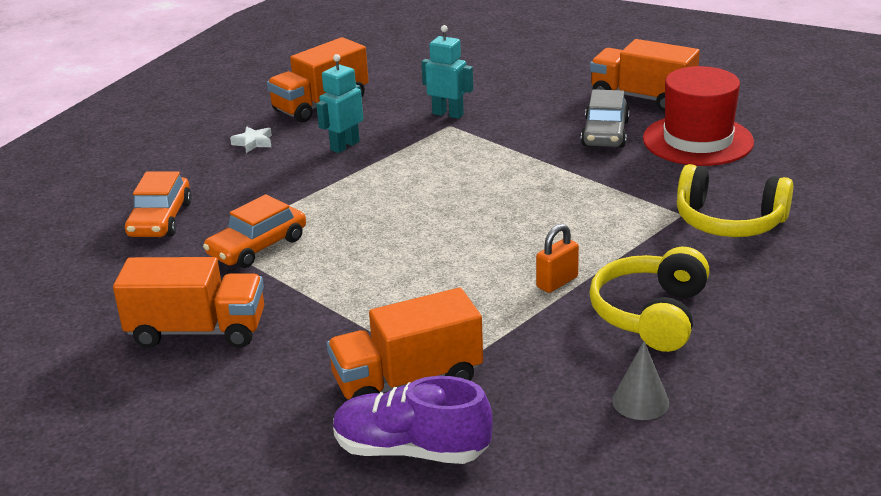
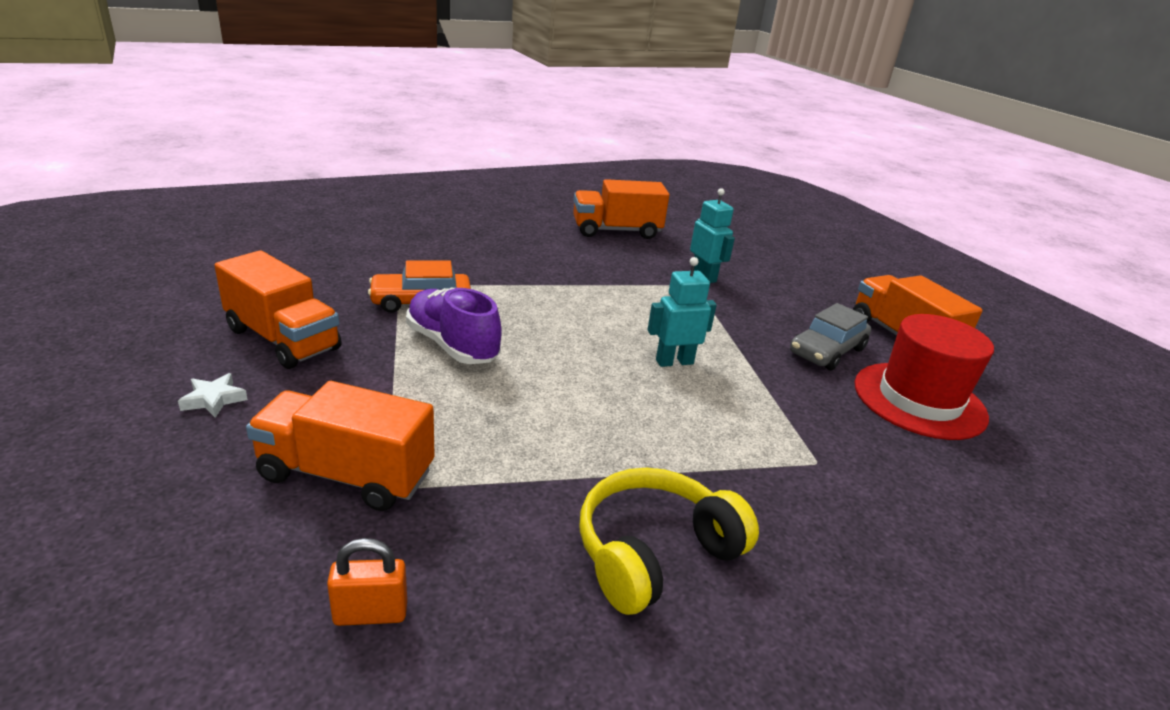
camera: 30 degrees right, 0 degrees up
orange car [125,171,192,237] -> none
white star [230,127,272,153] -> white star moved to [178,373,248,418]
turquoise robot [316,54,363,153] -> turquoise robot moved to [648,257,717,367]
purple shoe [333,376,493,464] -> purple shoe moved to [406,288,502,364]
orange padlock [536,224,579,293] -> orange padlock moved to [327,538,407,626]
grey cone [612,341,669,420] -> none
yellow headphones [677,164,793,237] -> none

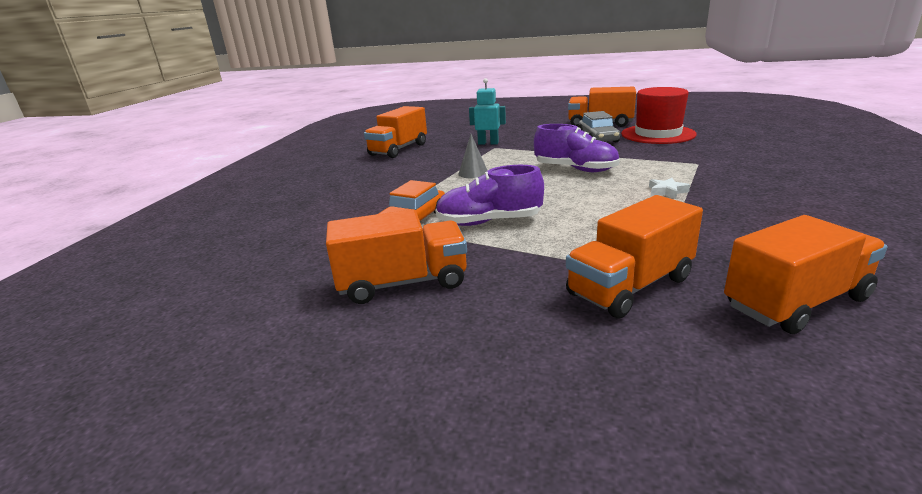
camera: 45 degrees left, 5 degrees down
white star [178,373,248,418] -> white star moved to [649,178,690,199]
orange padlock [327,538,407,626] -> orange truck [724,215,887,334]
yellow headphones [579,468,759,615] -> none
turquoise robot [648,257,717,367] -> purple shoe [534,124,620,172]
none -> grey cone [458,134,488,178]

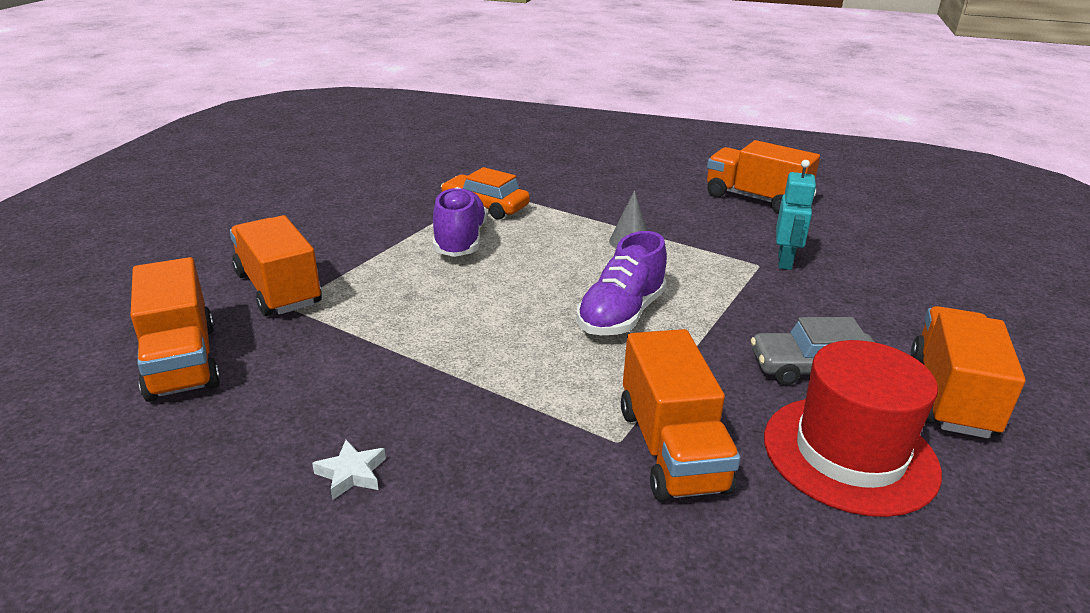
camera: 90 degrees right, 5 degrees up
orange truck [326,209,467,304] -> orange truck moved to [621,329,741,502]
white star [649,178,690,199] -> white star moved to [312,440,386,500]

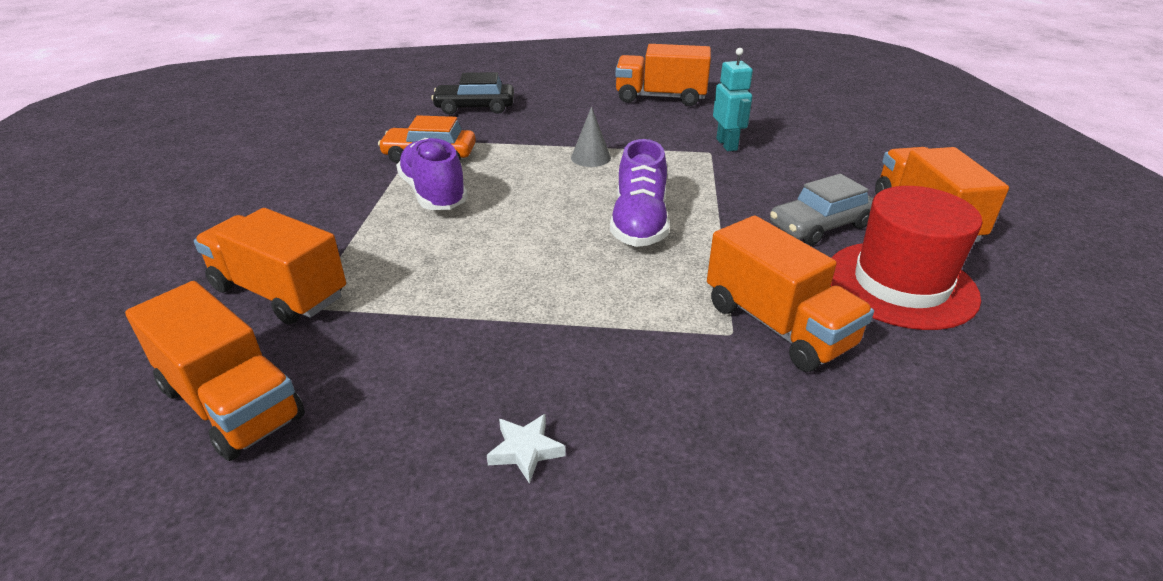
camera: 25 degrees left, 5 degrees up
none -> black car [431,72,514,114]

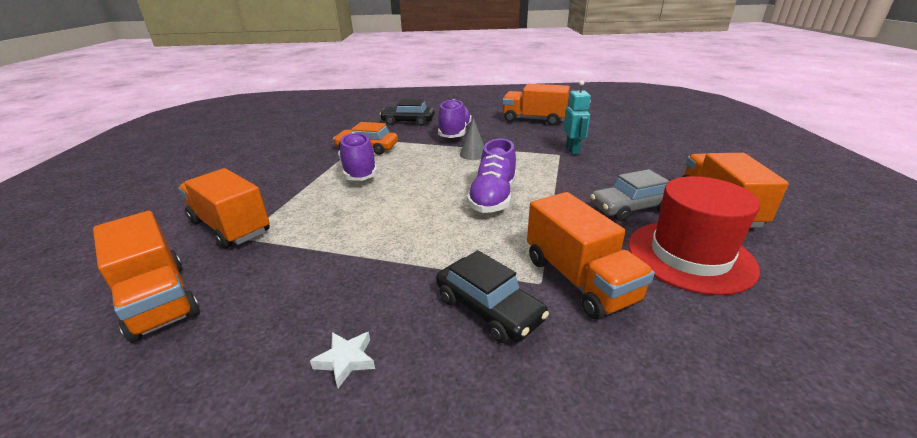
camera: 10 degrees right, 5 degrees down
none -> black car [436,250,549,343]
none -> purple shoe [438,99,472,138]

